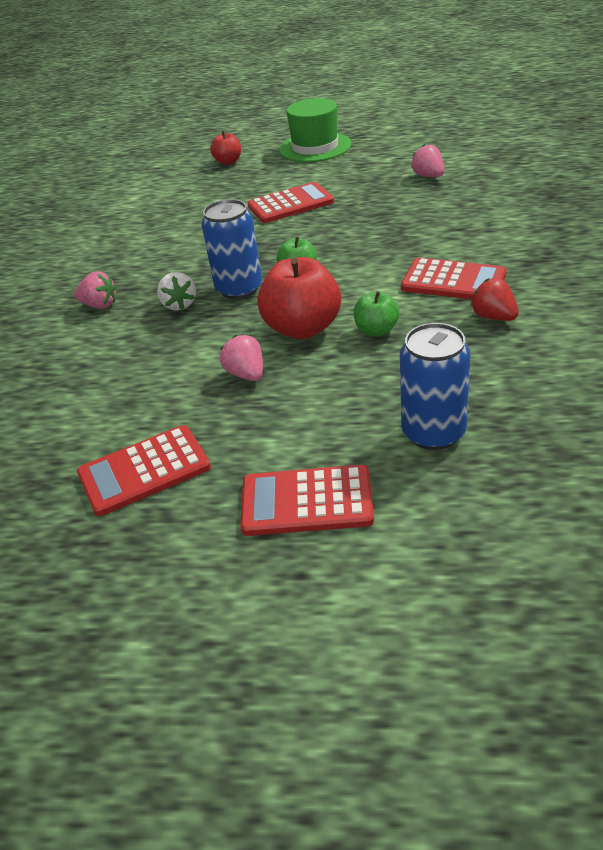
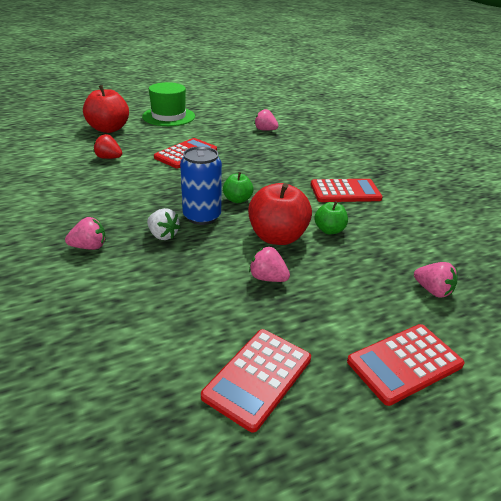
camera: 35 degrees left, 5 degrees down
red apple [210,131,241,165] -> red apple [83,85,129,133], size x1.83
blue can [400,323,471,450] -> pink strawberry [414,262,458,298]
red strawberry [470,278,519,321] -> red strawberry moved to [94,134,122,159]

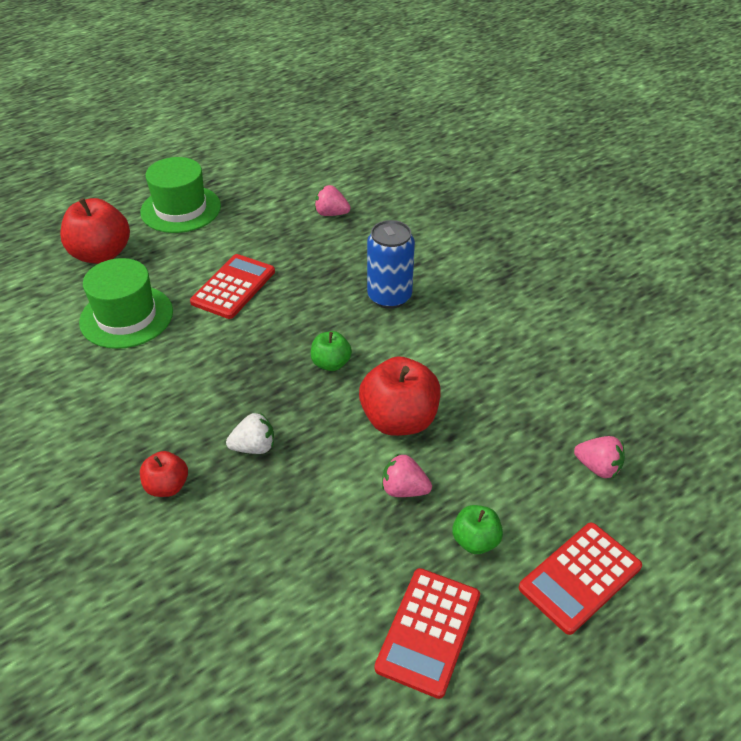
camera: 10 degrees left, 10 degrees up
pink strawberry [65,217,106,250] -> red apple [140,451,188,497]
red strawberry [94,134,122,159] -> green hat [79,258,173,349]
white strawberry [147,208,181,240] -> white strawberry turned 45 degrees counterclockwise [226,413,274,454]
blue can [180,146,222,225] -> blue can moved to [367,220,415,309]
red calculator [311,179,383,202] -> none
green apple [314,201,348,234] -> green apple moved to [452,505,503,554]

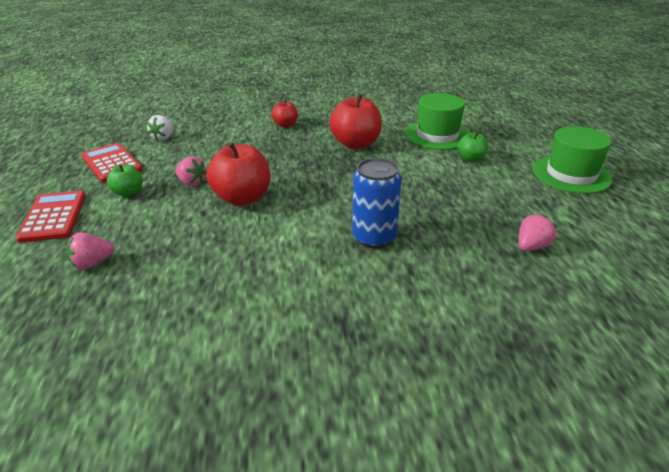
camera: 120 degrees right, 10 degrees down
red apple [60,198,130,264] -> red apple moved to [329,94,382,149]
red calculator [190,254,275,319] -> none
white strawberry [226,413,274,454] -> white strawberry moved to [147,115,173,141]
green apple [311,331,352,371] -> green apple moved to [457,132,488,162]
pink strawberry [382,454,432,497] -> pink strawberry turned 75 degrees clockwise [175,156,207,186]

